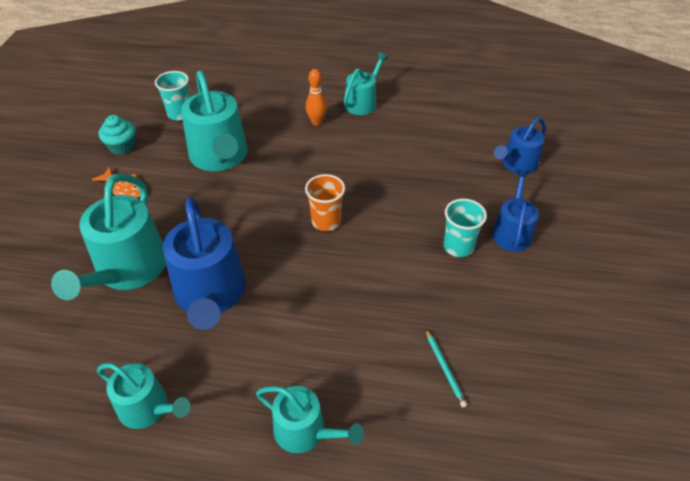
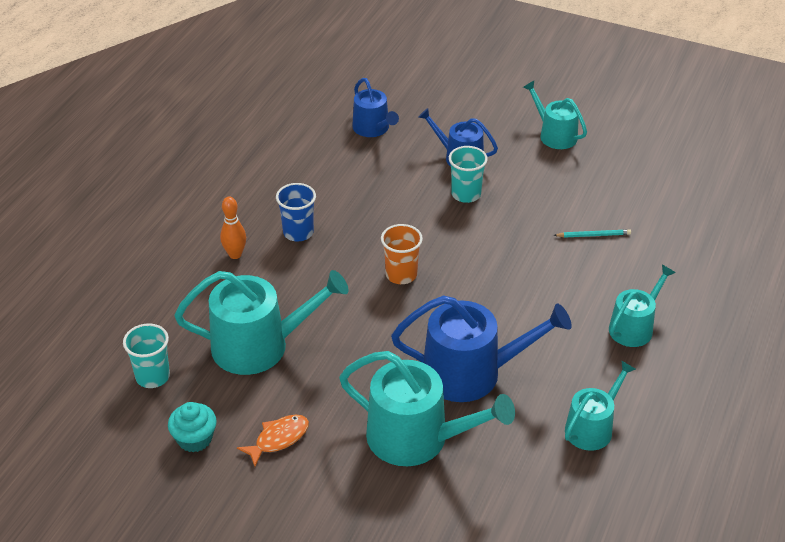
camera: 75 degrees left, 5 degrees down
turquoise watering can [344,52,388,115] -> turquoise watering can moved to [523,81,587,149]
none -> blue cup [276,183,316,241]

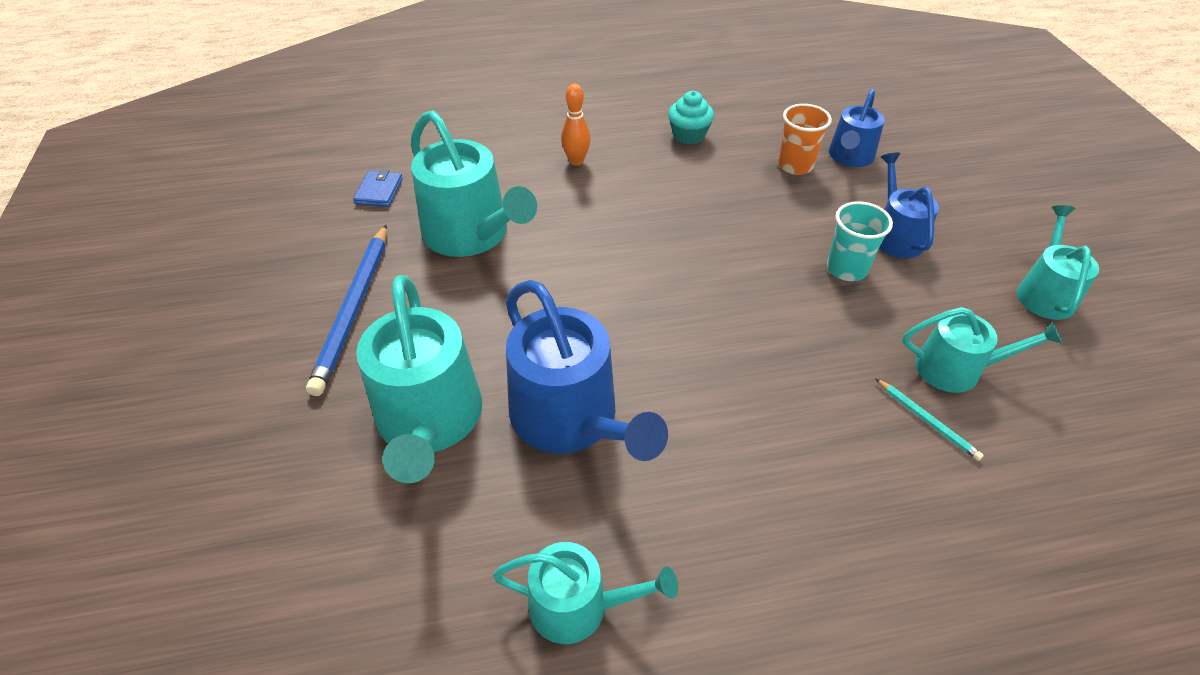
camera: 55 degrees right, 5 degrees up
turquoise cup [123,323,170,388] -> blue wallet [353,169,403,207]
turquoise cupcake [168,402,217,452] -> turquoise cupcake moved to [668,91,714,144]
orange fish [237,415,309,466] -> blue pencil [306,225,387,396]
blue cup [276,183,316,241] -> none
orange cup [381,224,423,284] -> orange cup moved to [778,104,832,175]
turquoise watering can [609,265,676,347] -> turquoise watering can moved to [903,307,1062,393]

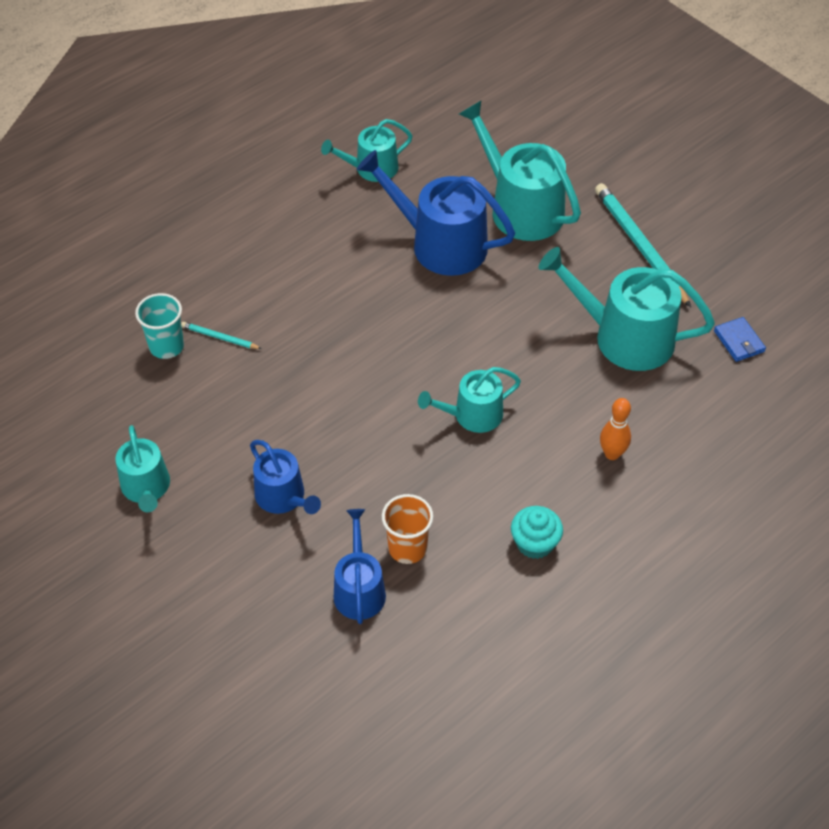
camera: 150 degrees right, 5 degrees up
blue pencil [306,225,387,396] -> turquoise pencil [595,183,691,307]
turquoise cup [827,201,893,281] -> turquoise cup moved to [135,293,184,359]
turquoise watering can [903,307,1062,393] -> turquoise watering can moved to [418,367,521,433]

